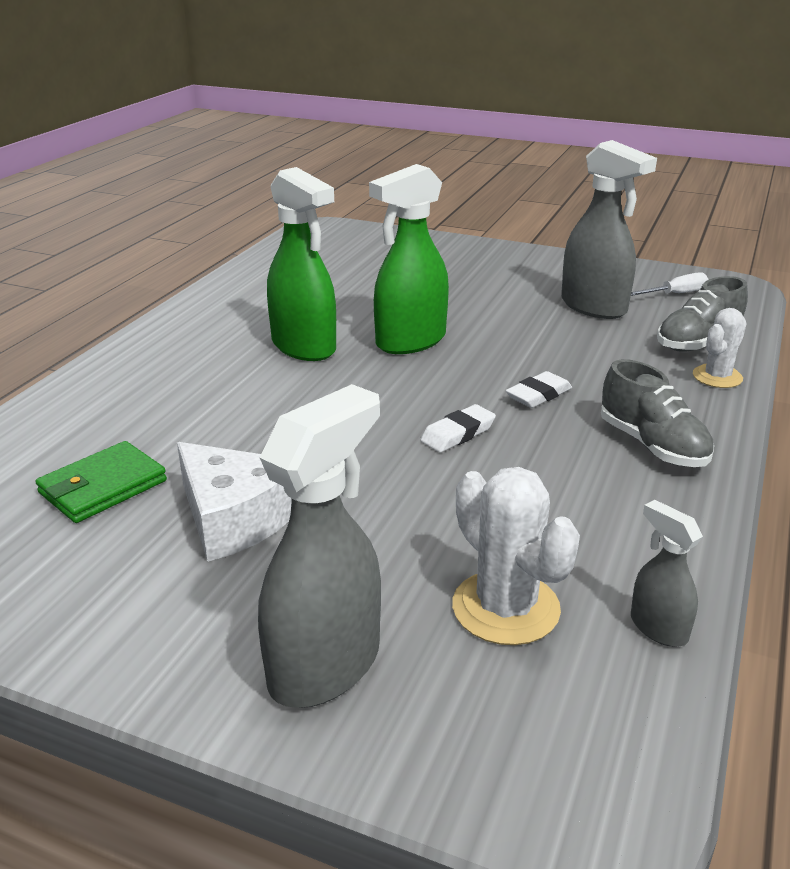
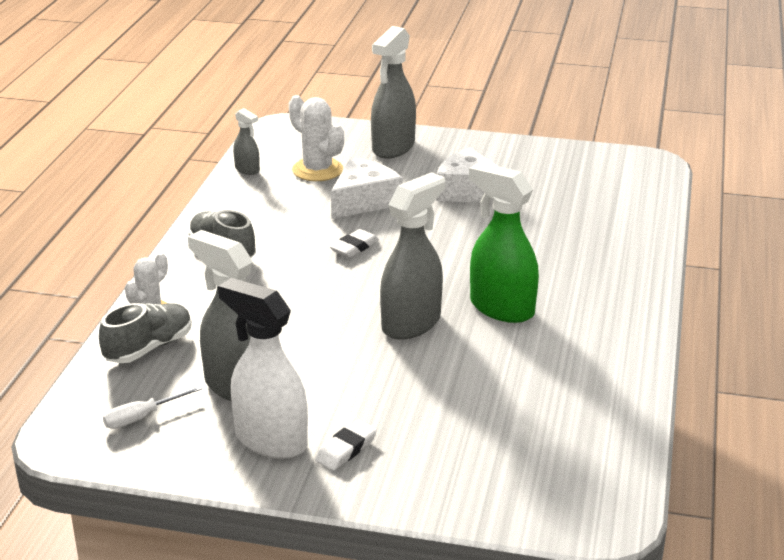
camera: 170 degrees right, 0 degrees up
green wallet [35,441,167,523] -> none
green spray bottle [369,164,449,354] -> grey spray bottle [380,172,445,340]
white eraser [505,371,572,408] -> white eraser moved to [315,420,377,471]
none -> white spray bottle [218,278,308,459]
none -> white cheese [331,157,403,219]

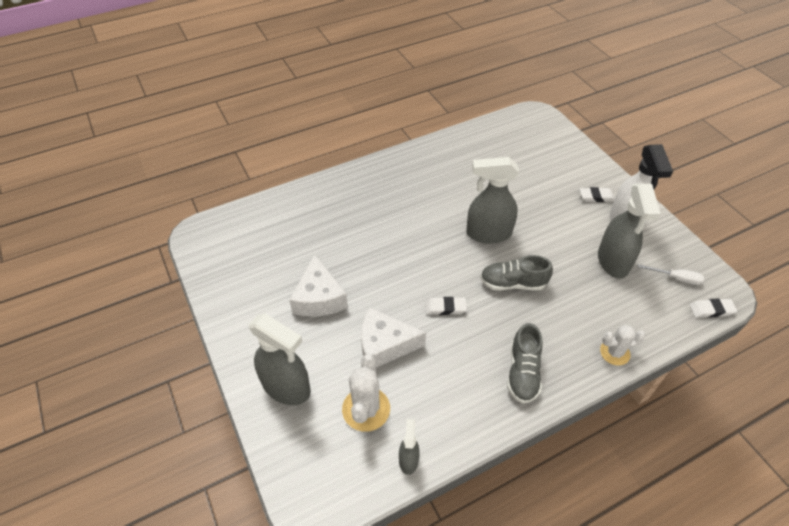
camera: 130 degrees left, 20 degrees up
grey shoe [99,303,192,363] -> grey shoe moved to [480,255,553,291]
grey spray bottle [371,26,416,158] -> grey spray bottle turned 45 degrees clockwise [249,313,311,405]
green spray bottle [469,162,539,323] -> none
none -> white eraser [690,298,737,318]

